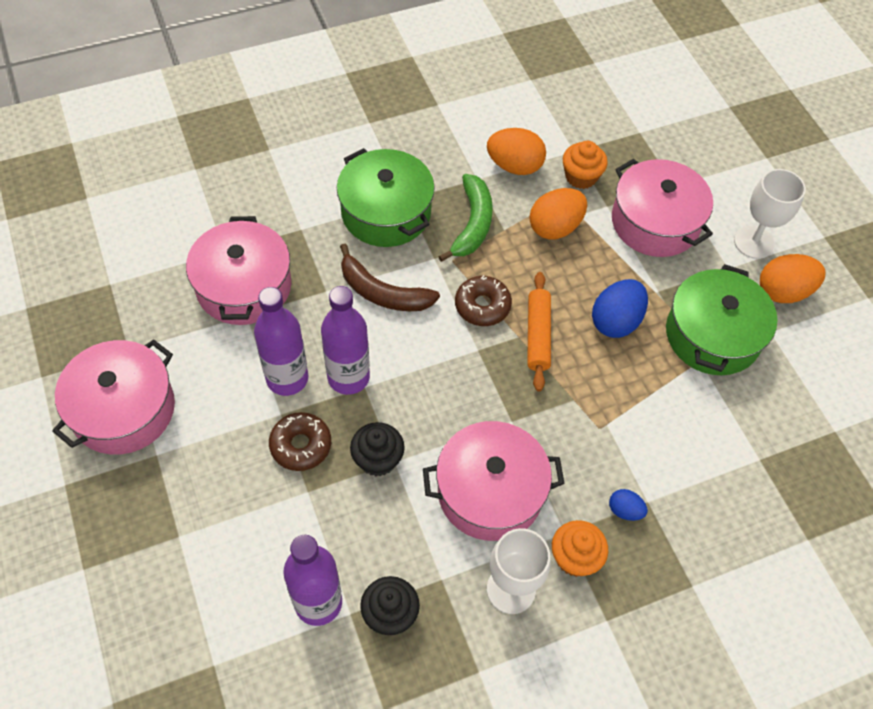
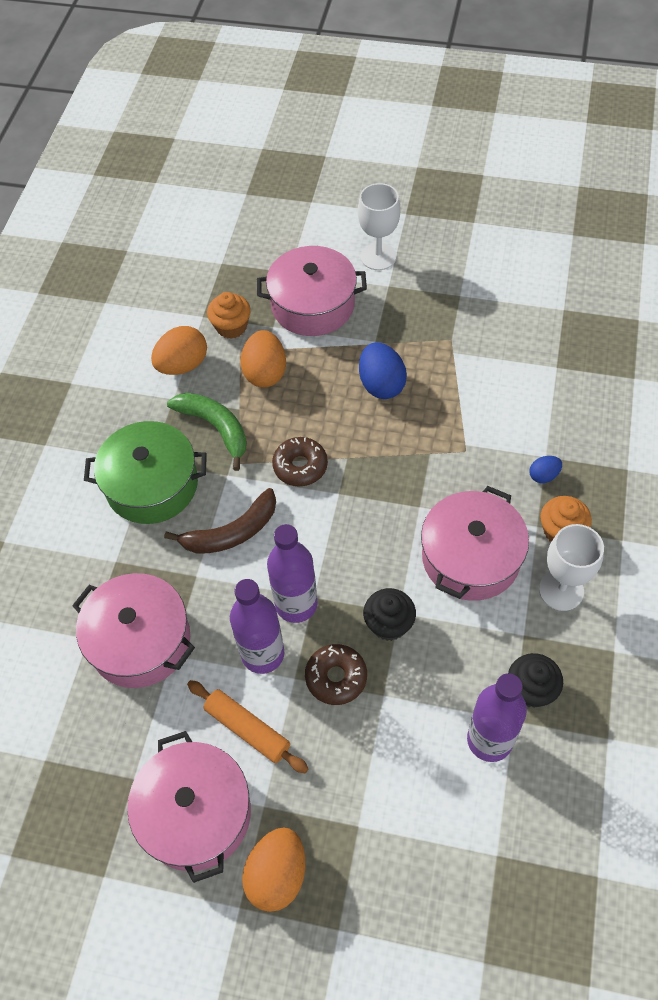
camera: 50 degrees left, 0 degrees up
orange rolling pin [527,272,551,391] -> orange rolling pin moved to [187,680,309,773]
green pot [666,264,777,375] -> none
orange egg [760,254,826,303] -> orange egg moved to [242,827,305,912]

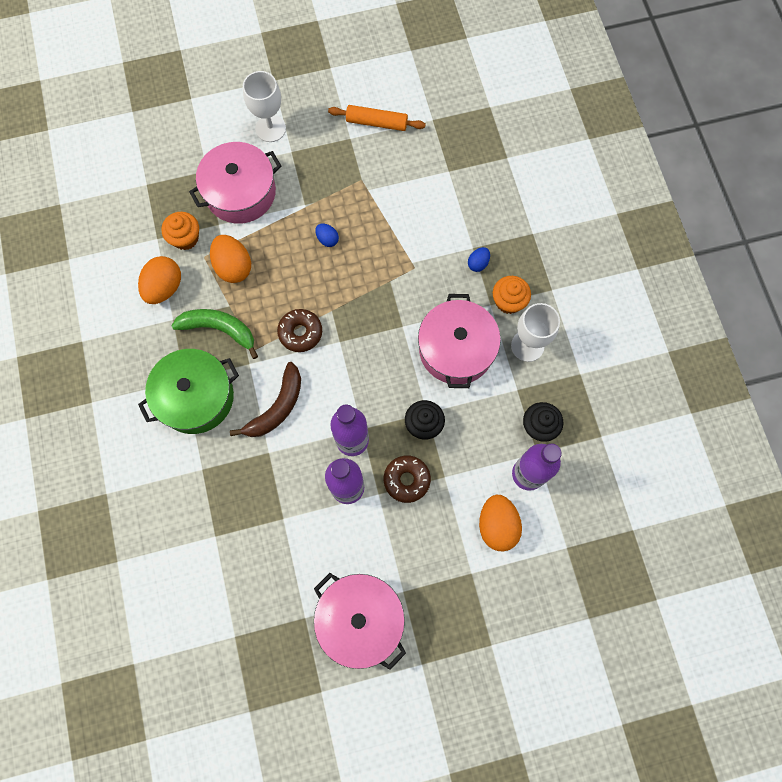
camera: 30 degrees left, 15 degrees up
pink pot [72,573,195,688] -> none
orange rolling pin [187,680,309,773] -> orange rolling pin moved to [328,105,426,131]
orange egg [242,827,305,912] -> orange egg moved to [479,495,522,551]
blue egg [359,342,407,399] -> blue egg [315,224,339,247], size x0.53

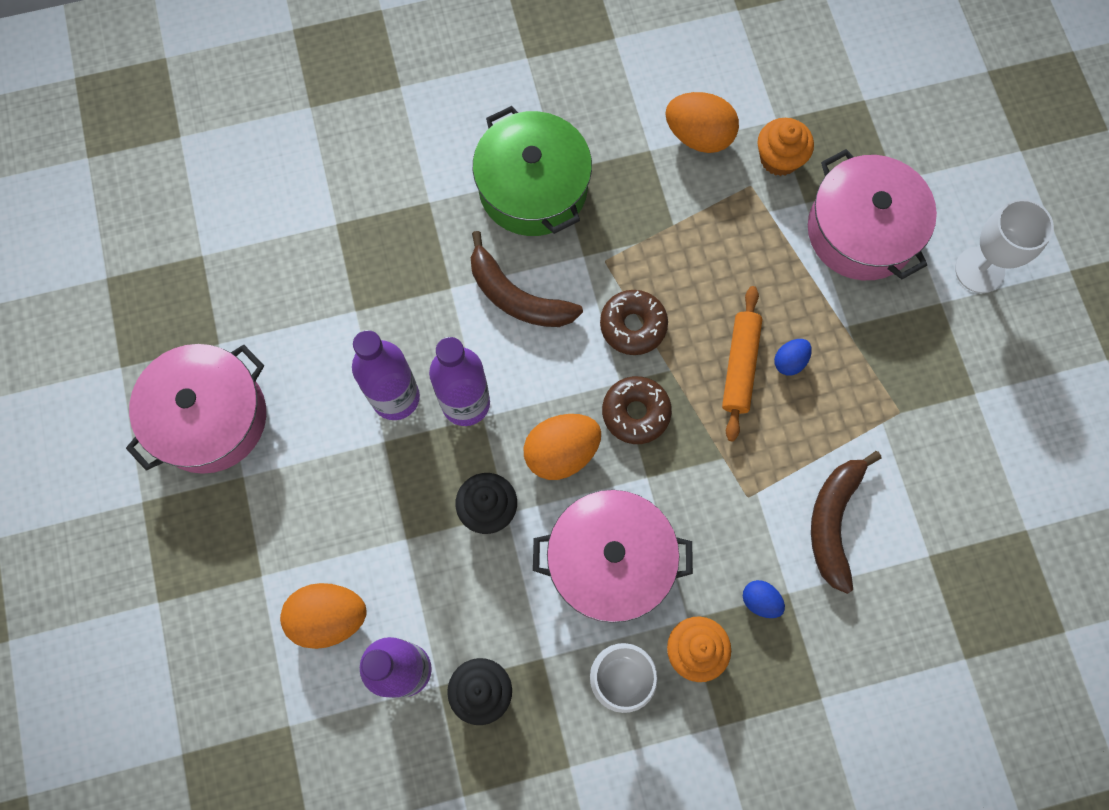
camera: 90 degrees right, 0 degrees up
green banana [172,309,258,359] -> none
orange egg [210,235,251,283] -> orange egg moved to [524,414,601,480]
orange rolling pin [328,105,426,131] -> orange rolling pin moved to [722,286,762,441]
brown donut [384,455,431,503] -> brown donut moved to [602,376,672,444]
none -> brown banana [811,451,881,594]

